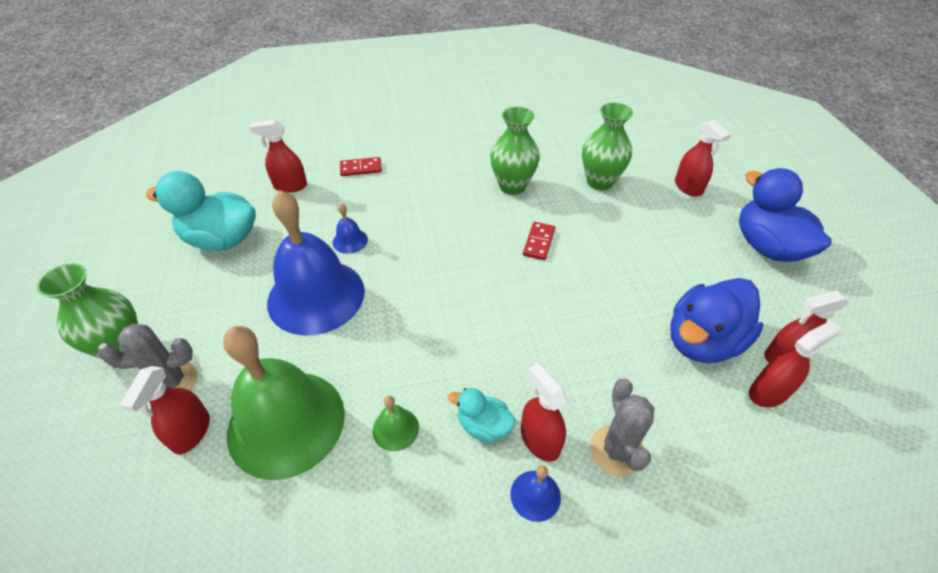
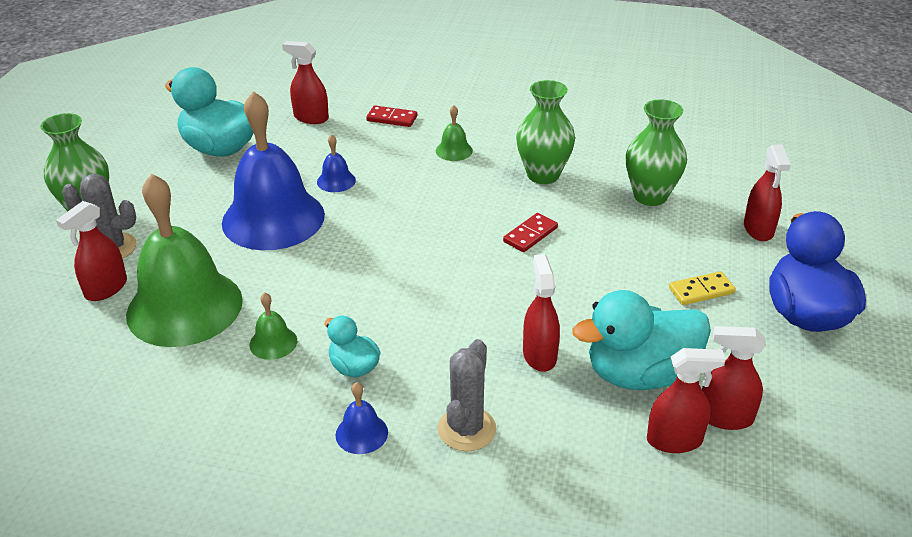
camera: 25 degrees right, 10 degrees down
red spray bottle [521,363,568,462] -> red spray bottle moved to [523,254,560,372]
blue duck [671,278,764,363] -> turquoise duck [572,290,711,390]
none -> green bell [436,105,473,161]
none -> yellow domino [669,271,736,305]

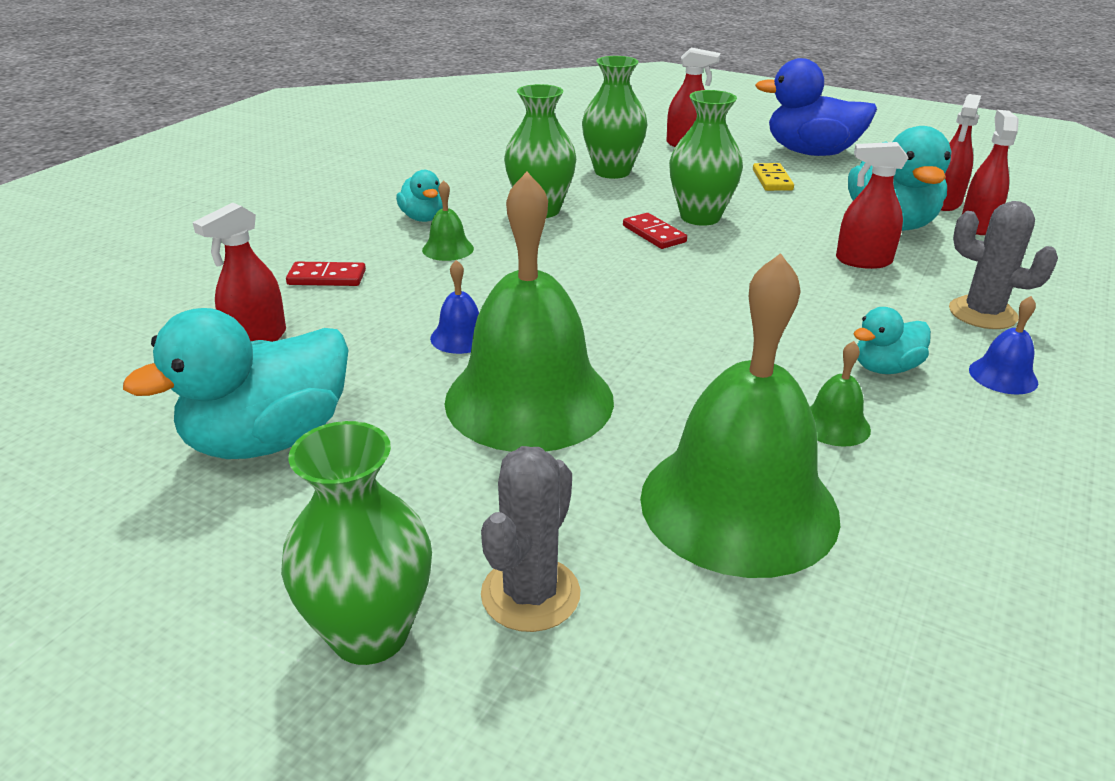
camera: 75 degrees left, 5 degrees down
red spray bottle [56,201,127,301] -> none
blue bell [222,91,325,250] -> green bell [444,171,614,452]
red domino [366,105,417,127] -> red domino turned 60 degrees clockwise [286,262,366,286]
none -> turquoise duck [396,170,443,222]
none -> green vase [669,90,743,226]

